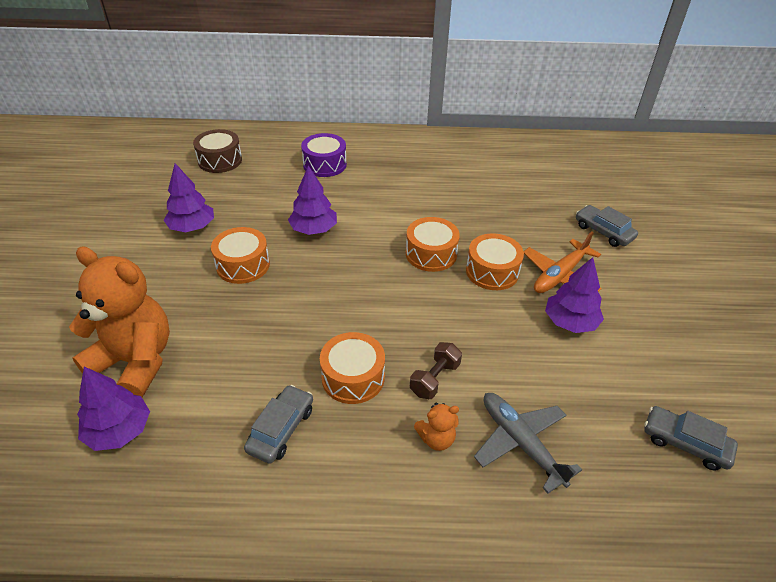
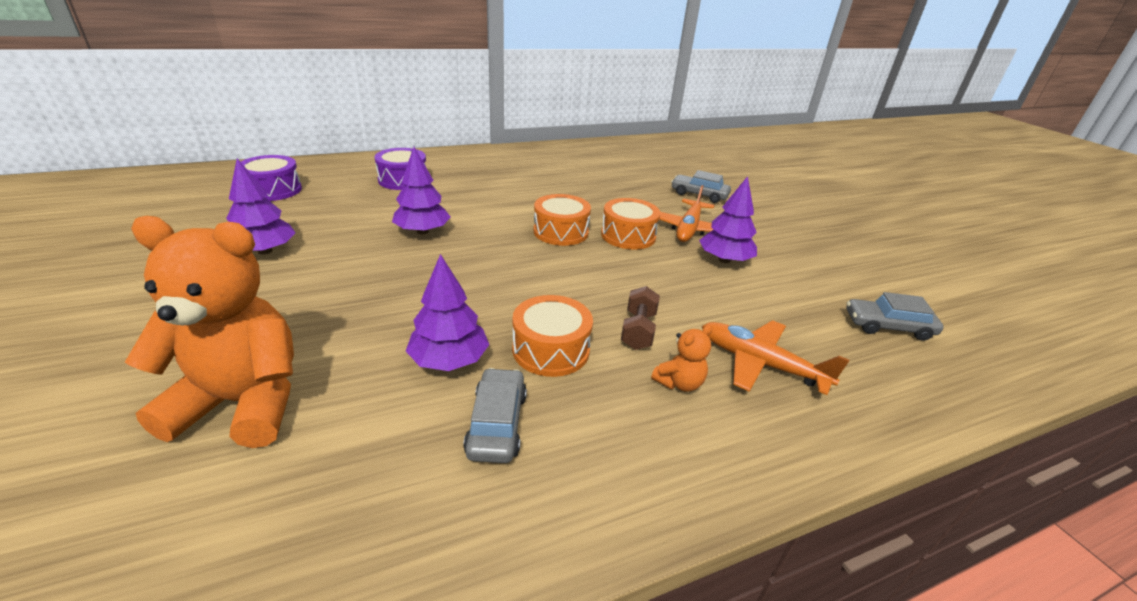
camera: 25 degrees left, 10 degrees down
purple tree [77,367,150,451] -> purple tree moved to [406,254,489,371]
brown drum [193,129,242,173] -> purple drum [241,155,302,201]
orange drum [211,227,270,284] -> none
grey plane [474,393,582,494] -> orange plane [702,320,849,395]

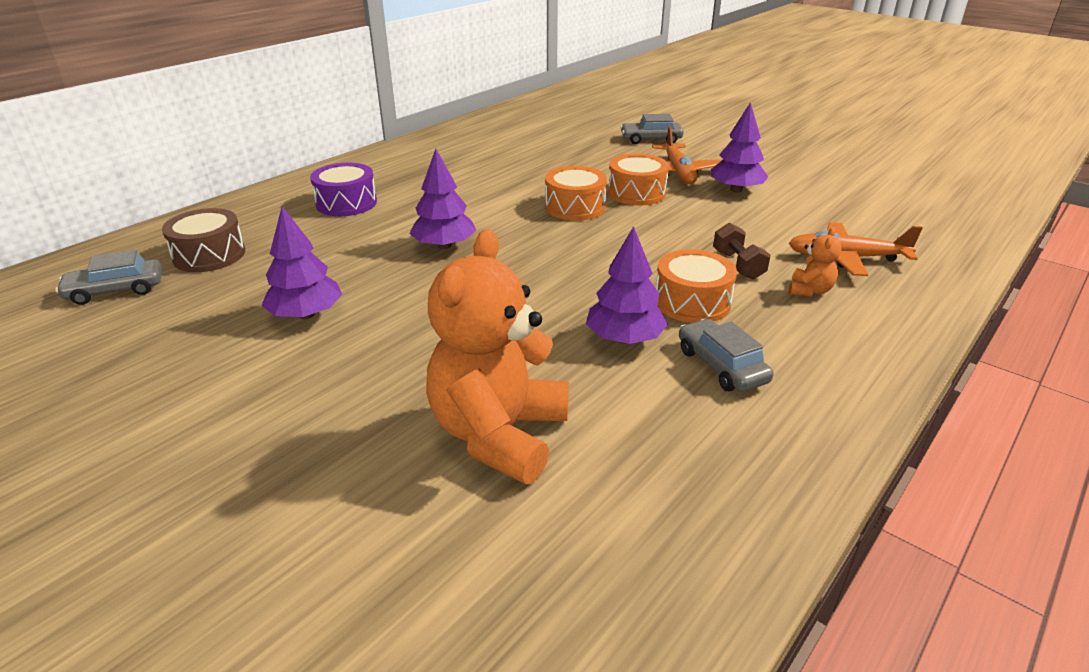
camera: 25 degrees left, 0 degrees up
orange teddy bear [124,216,294,448] -> orange teddy bear turned 45 degrees counterclockwise [426,229,569,484]
purple drum [241,155,302,201] -> brown drum [162,208,245,272]
grey car [846,292,944,341] -> grey car moved to [55,250,162,305]

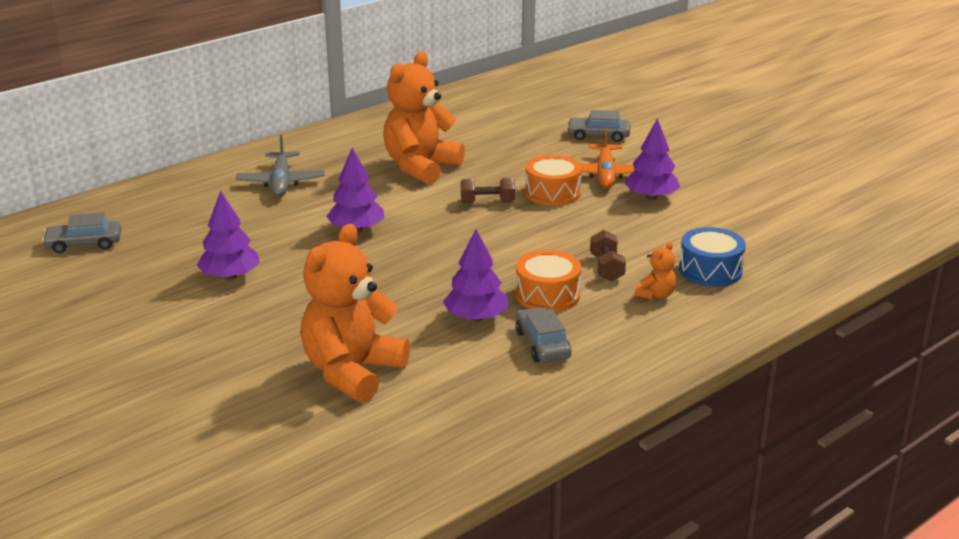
camera: 10 degrees right, 5 degrees down
brown drum [162,208,245,272] -> none
purple drum [310,163,377,216] -> grey plane [236,135,325,197]
orange drum [545,166,607,221] -> brown dumbbell [461,178,515,203]
orange plane [789,222,923,276] -> blue drum [679,227,746,287]
none -> orange teddy bear [383,52,465,184]

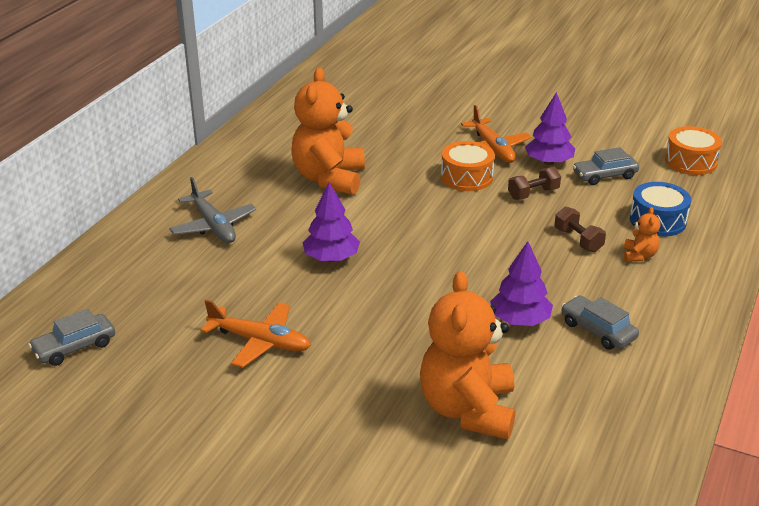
camera: 25 degrees left, 5 degrees up
purple tree [197,190,260,280] -> orange plane [201,300,311,368]
brown dumbbell [461,178,515,203] -> brown dumbbell moved to [508,167,561,200]
orange drum [515,250,581,312] -> orange drum moved to [665,126,722,175]
grey car [567,110,631,142] -> grey car moved to [573,147,639,185]

